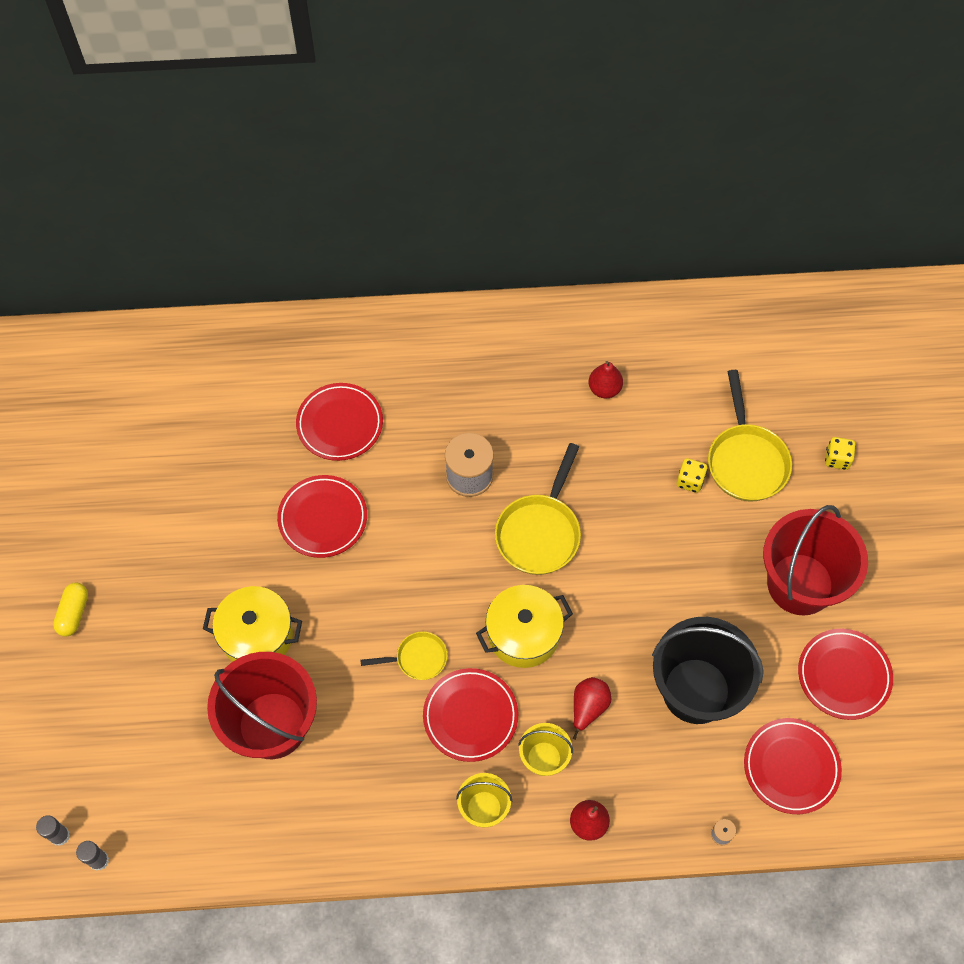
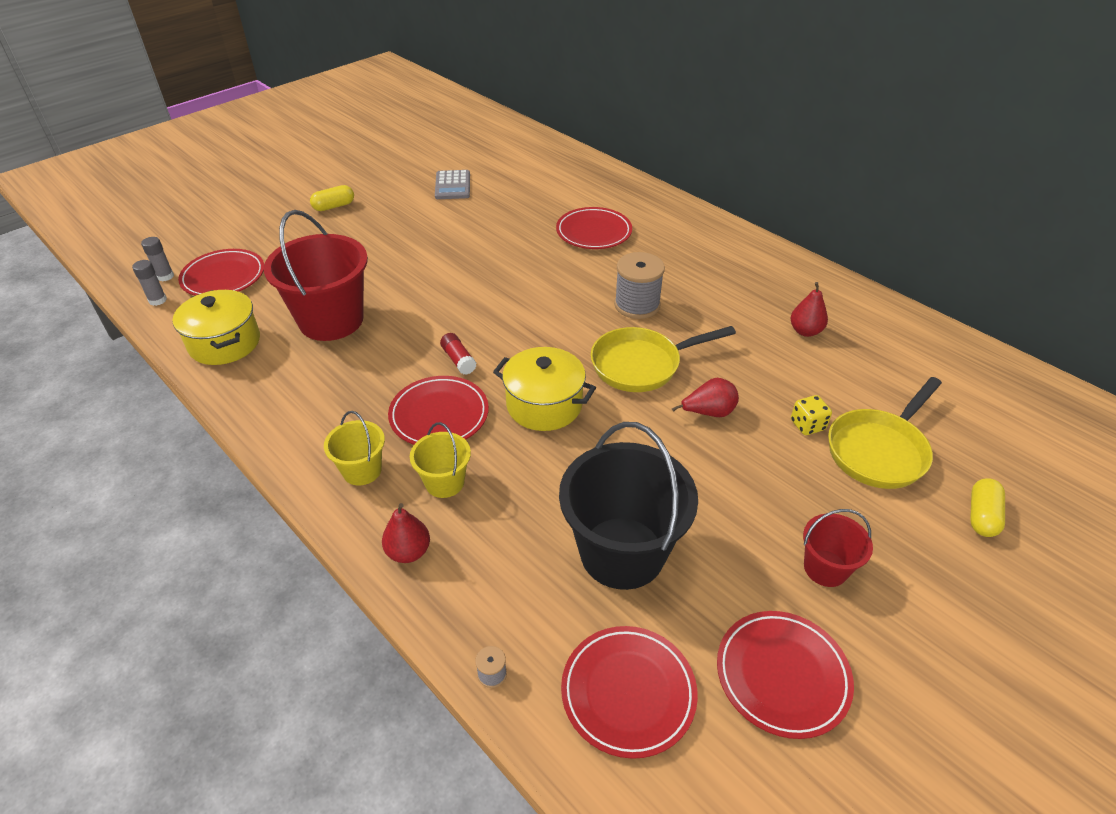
camera: 50 degrees right, 20 degrees down
yellow pot [203,586,302,662] -> yellow pot moved to [172,290,260,365]
red plate [277,475,367,558] -> red plate moved to [178,249,264,296]
yellow pan [360,632,448,680] -> red glue stick [440,333,476,375]
red pear [572,677,611,740] -> red pear moved to [672,378,739,417]
red bucket [763,505,868,615] -> red bucket [803,509,873,587], size x0.50
yellow dice [825,437,856,470] -> yellow capsule [970,478,1005,537]
none -> grey calculator [435,170,470,199]

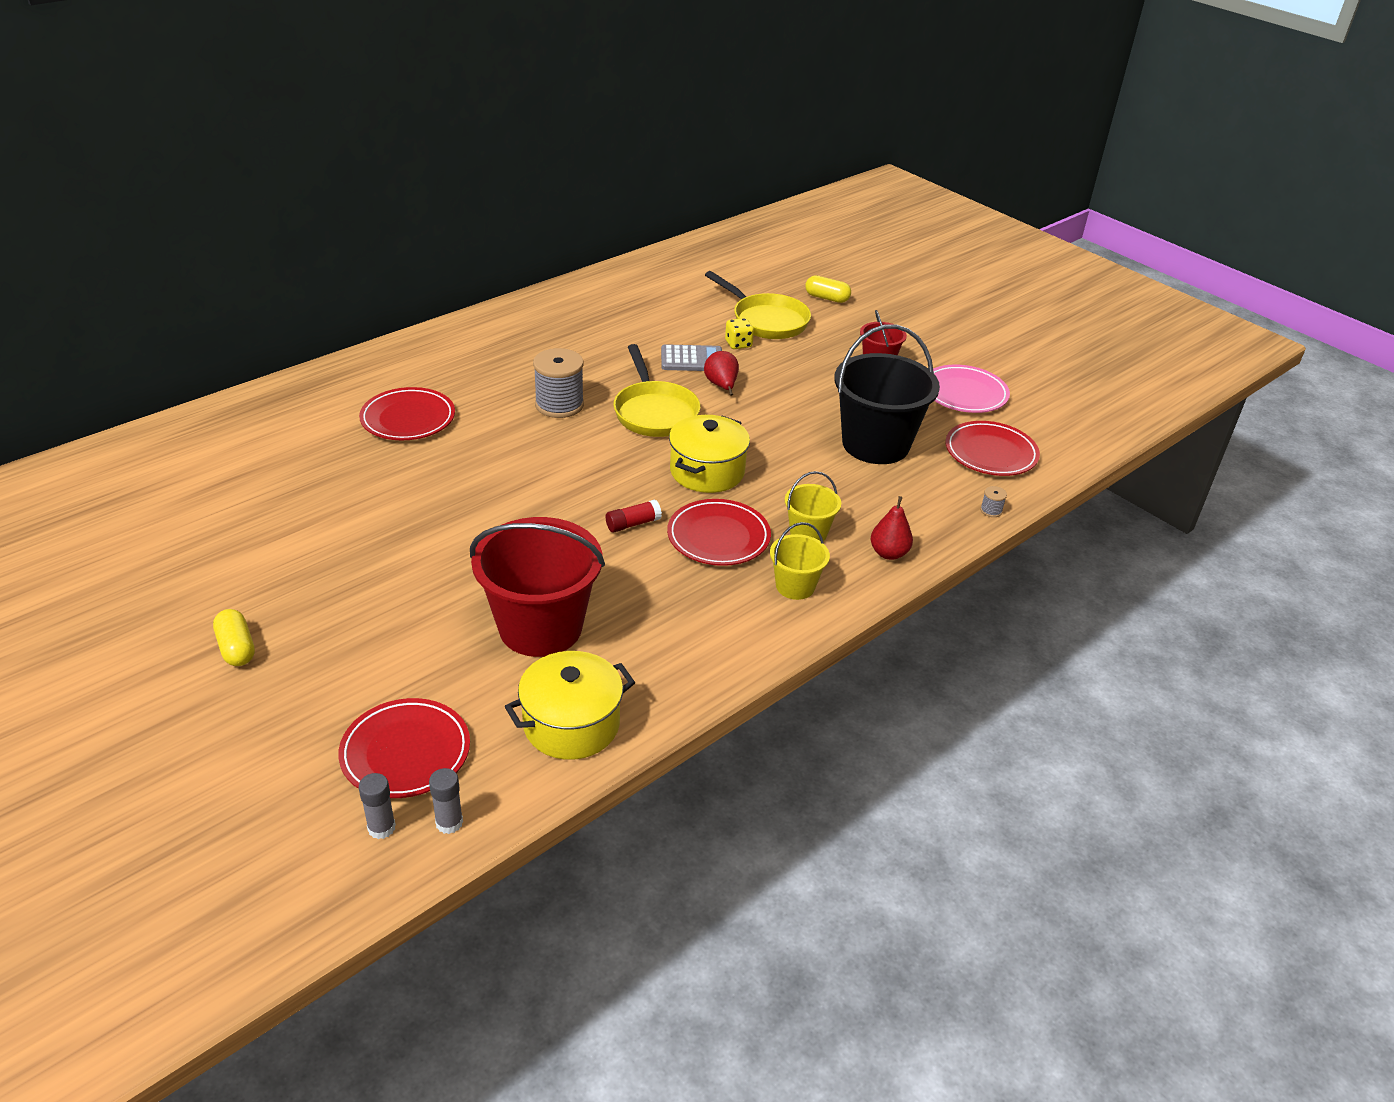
camera: 90 degrees left, 5 degrees down
grey calculator [435,170,470,199] -> grey calculator moved to [661,344,722,371]
red plate [717,611,854,739] -> pink plate [933,365,1010,413]
red pear [790,282,828,337] -> none

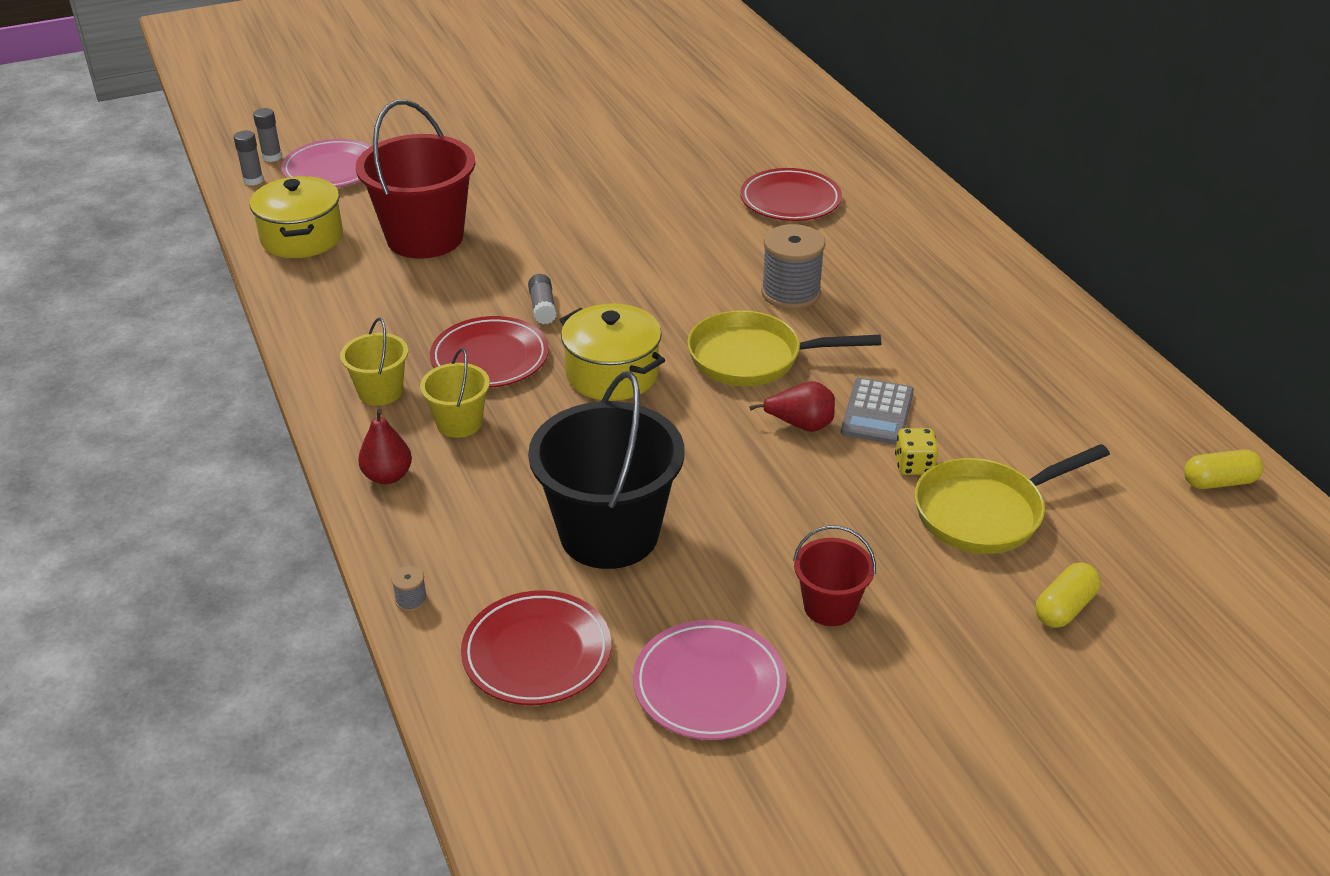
camera: 110 degrees right, 0 degrees up
yellow capsule [213,609,255,666] -> yellow capsule moved to [1184,449,1264,489]
red plate [338,698,470,798] -> pink plate [281,139,372,187]
red glue stick [606,499,662,533] -> grey glue stick [528,274,557,324]

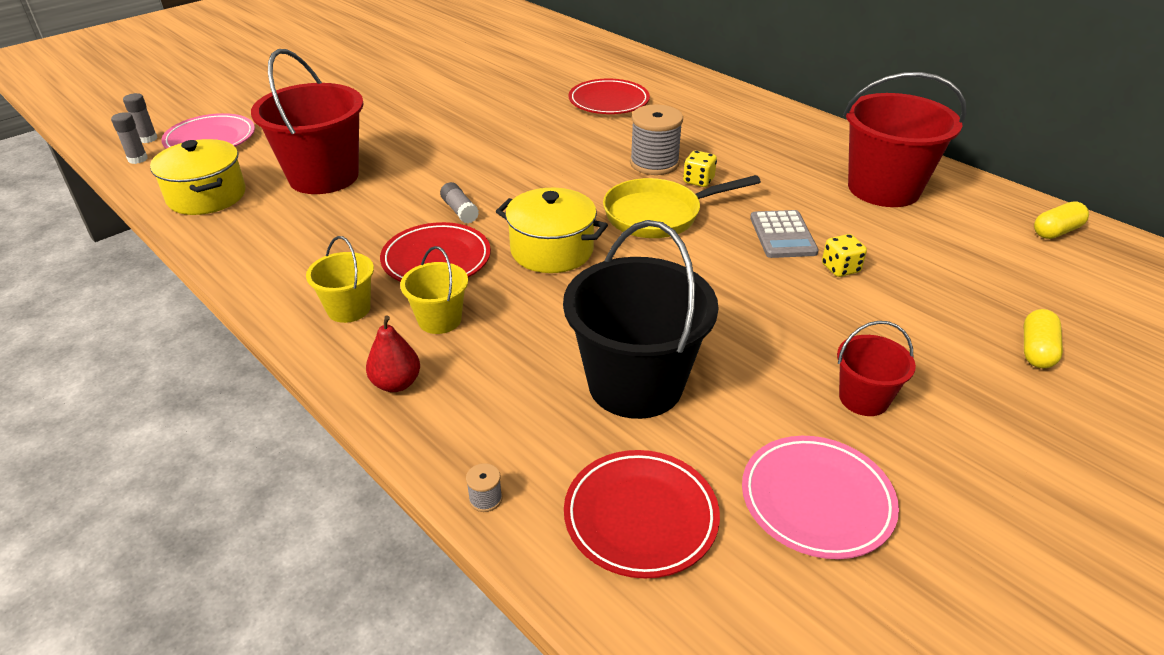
camera: 20 degrees left, 0 degrees up
red pear [749,381,835,432] -> none
yellow pan [915,444,1110,554] -> none
none -> yellow dice [683,150,717,187]
none -> red bucket [843,72,967,207]

